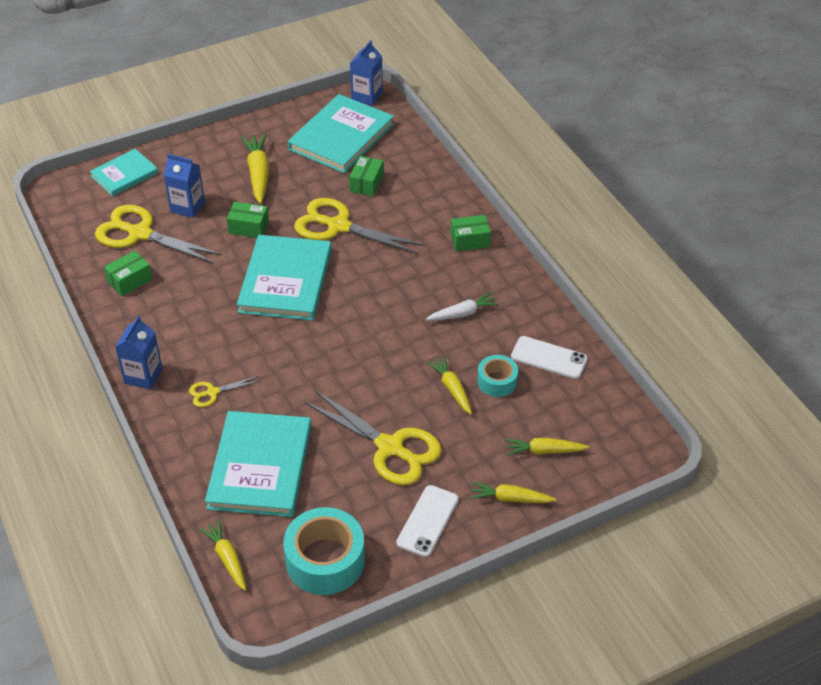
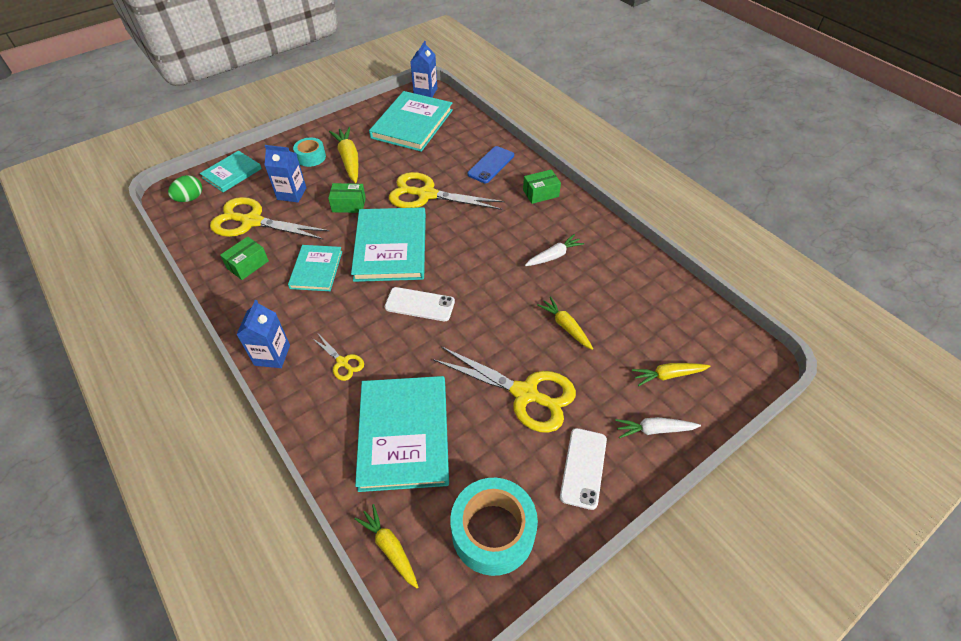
camera: 10 degrees left, 5 degrees up
yellow scissors [189,376,260,407] -> yellow scissors turned 105 degrees counterclockwise [312,334,364,381]
green box [349,156,384,196] -> none
yellow carrot [470,482,556,503] -> white carrot [615,417,701,438]
turquoise tape [477,355,518,397] -> turquoise tape moved to [293,138,326,167]
white phone [511,336,588,379] -> white phone moved to [385,287,455,321]
none -> green egg [168,175,202,202]
none -> turquoise book [288,245,342,291]
none -> blue phone [467,146,514,183]

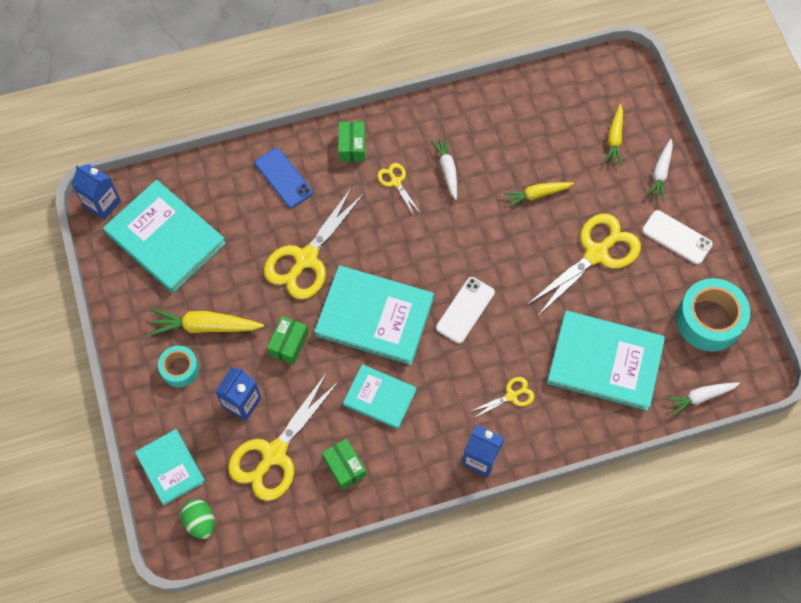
camera: 70 degrees left, 15 degrees up
yellow carrot [354,504,418,588] -> white carrot [666,383,740,416]
none -> yellow scissors [377,163,421,215]

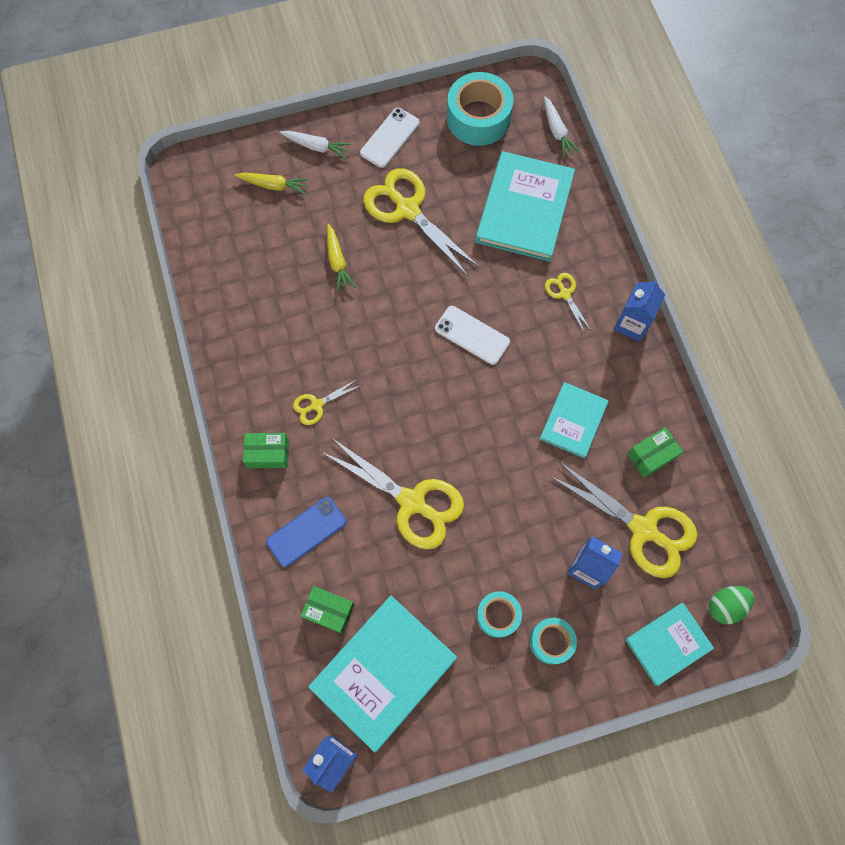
camera: 90 degrees left, 5 degrees up
yellow carrot [149,309,264,336] -> turquoise tape [477,591,522,638]
green box [267,316,308,365] -> green box moved to [301,586,355,634]
turquoise book [314,265,434,365] -> none
white carrot [431,137,457,200] -> none

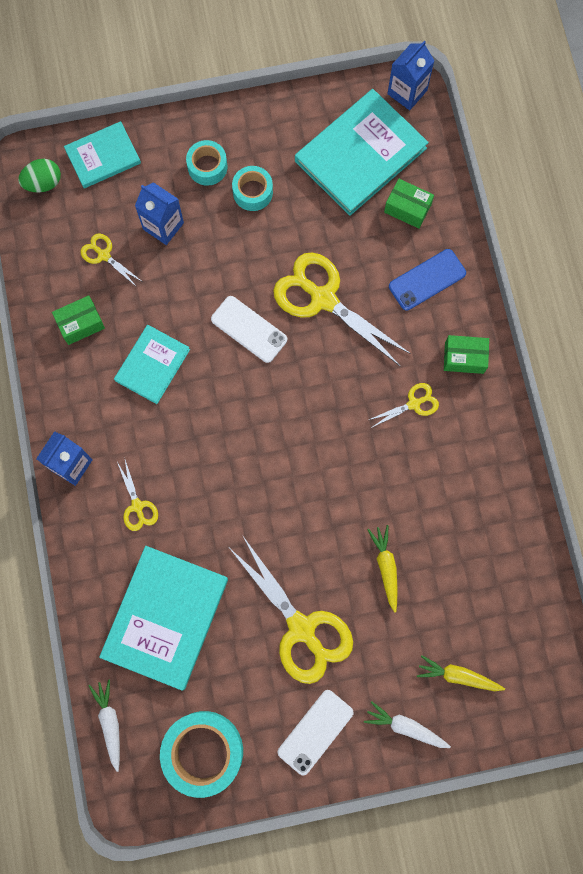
camera: 175 degrees left, 5 degrees up
white phone [435,306,510,365] -> white phone moved to [211,296,287,363]
yellow scissors [550,462,697,578] -> yellow scissors [81,233,143,287], size x0.48

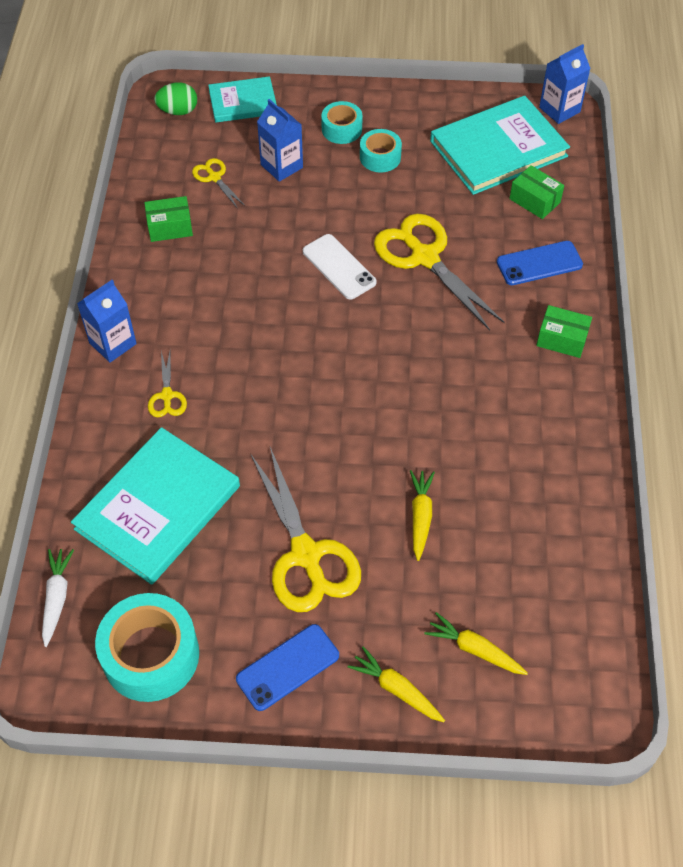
camera: 15 degrees right, 20 degrees down
turquoise book [114,325,190,404] -> none
white phone [278,690,354,775] -> blue phone [236,624,339,711]
white carrot [364,701,451,748] -> yellow carrot [348,646,445,722]
yellow scissors [369,383,439,428] -> none

